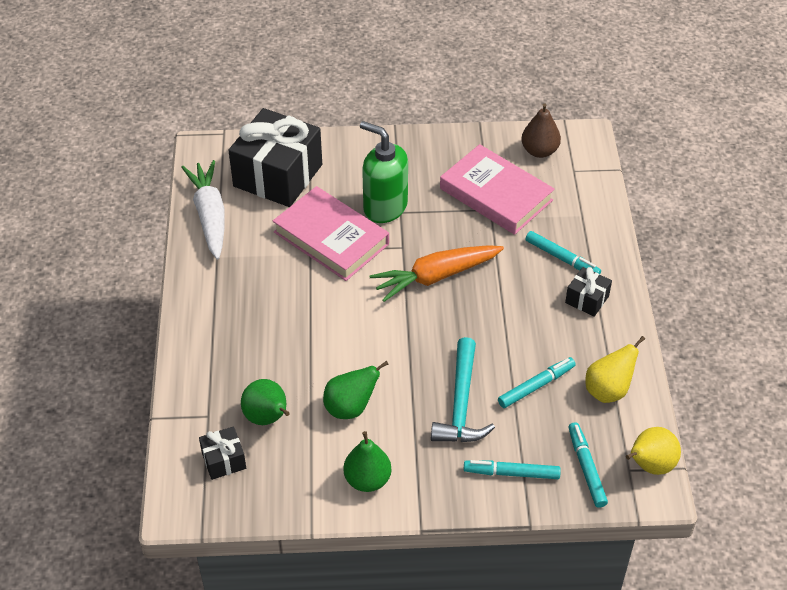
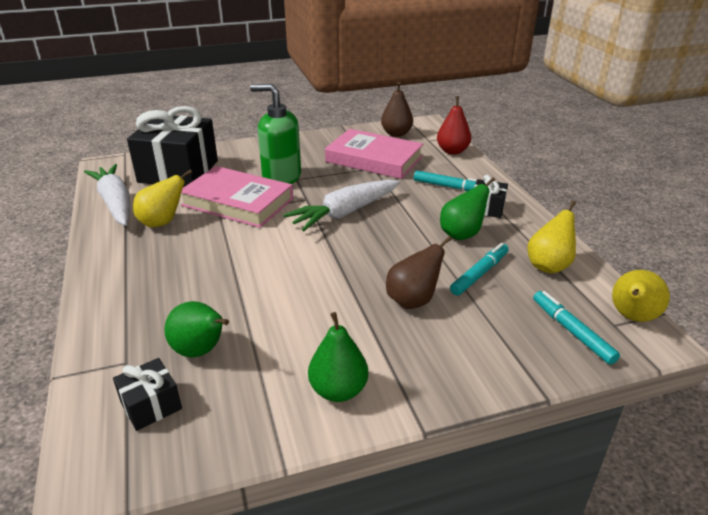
camera: 15 degrees left, 15 degrees down
green pear [323,361,389,419] -> green pear moved to [440,177,495,240]
orange carrot [369,245,504,302] -> white carrot [283,180,400,231]
turquoise hammer [431,337,495,442] -> brown pear [386,236,452,309]
turquoise marker [464,460,561,479] -> none
none -> yellow pear [133,170,192,227]
none -> red pear [437,96,471,155]

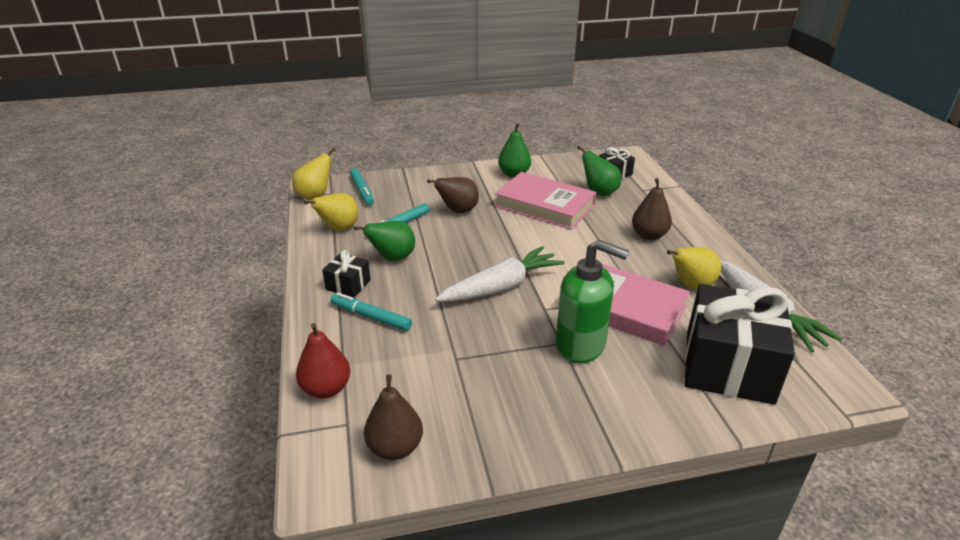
camera: 175 degrees left, 0 degrees up
pink book [325,129,423,179] -> pink book moved to [494,172,597,230]
none -> brown pear [632,178,672,240]

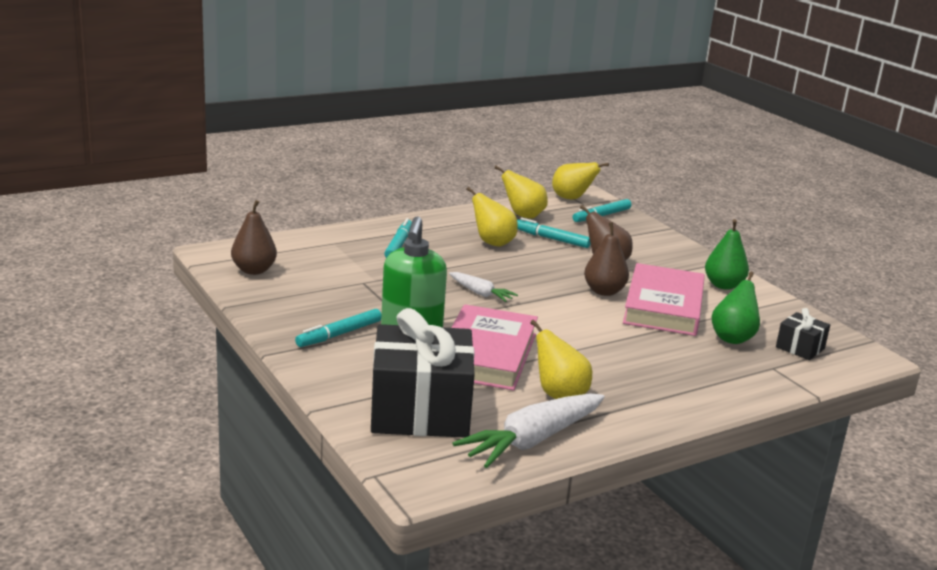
camera: 70 degrees right, 10 degrees down
red pear [296,323,350,399] -> none
black gift [322,250,371,298] -> none
green pear [354,221,415,261] -> yellow pear [466,187,518,247]
white carrot [435,246,565,302] -> white carrot [449,272,518,302], size x0.54
brown pear [632,178,672,240] -> brown pear moved to [584,222,629,296]
none -> turquoise marker [295,309,381,347]

